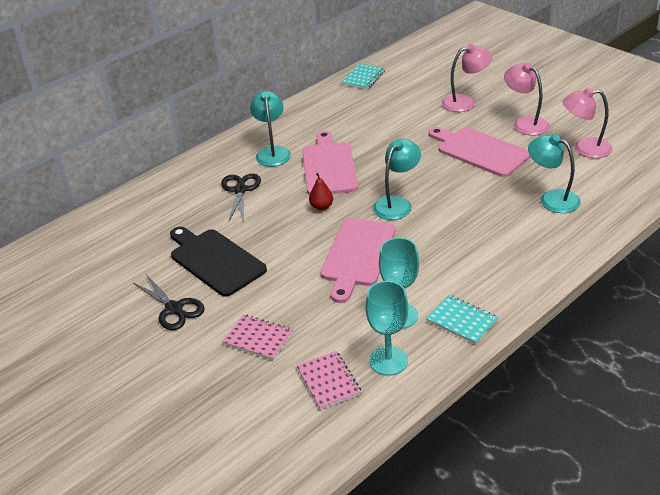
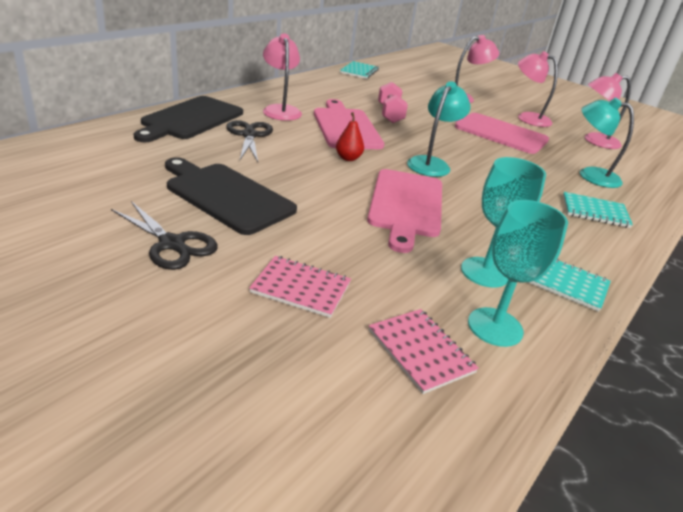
camera: 15 degrees left, 5 degrees down
turquoise lamp [250,91,291,167] -> pink lamp [263,33,302,121]
none -> black cutting board [134,96,243,142]
none -> pink dumbbell [378,82,408,123]
none -> turquoise notebook [563,192,633,228]

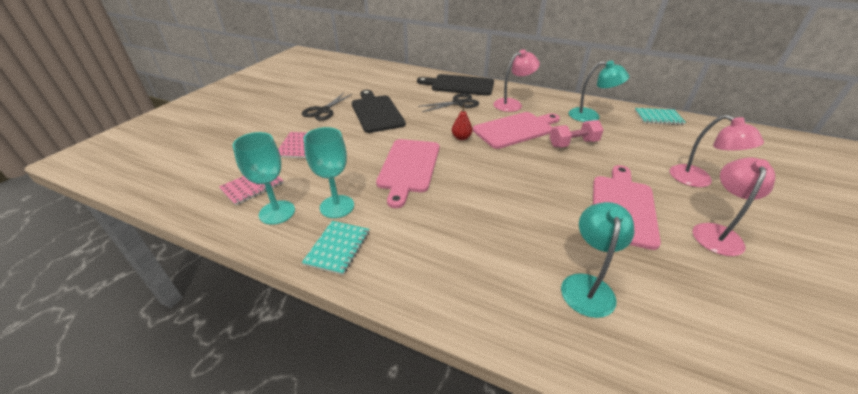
camera: 80 degrees right, 5 degrees up
black cutting board [165,157,297,235] -> black cutting board turned 45 degrees counterclockwise [352,90,406,133]
pink cutting board [367,169,442,253] -> pink cutting board turned 75 degrees counterclockwise [376,139,439,208]
turquoise lamp [407,81,471,177] -> turquoise lamp moved to [569,61,629,122]
turquoise notebook [563,192,633,228] -> none
pink lamp [585,73,631,149] -> none

